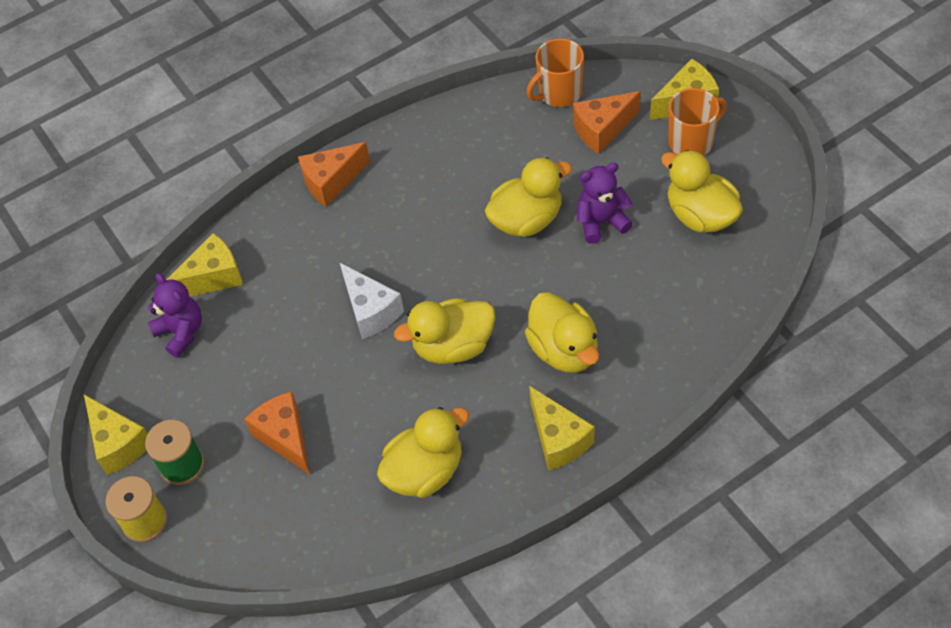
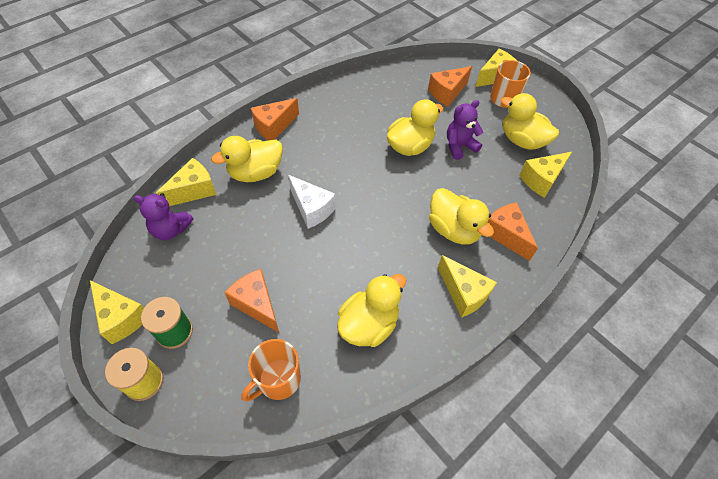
camera: 15 degrees left, 0 degrees up
purple teddy bear [148,273,202,358] -> purple teddy bear turned 150 degrees clockwise [134,193,193,240]
yellow duck [394,298,495,364] -> yellow duck moved to [211,136,283,182]
orange mug [526,38,584,107] -> orange mug moved to [242,339,301,402]
none -> orange cheese [488,202,538,261]
none -> yellow cheese [519,152,572,198]

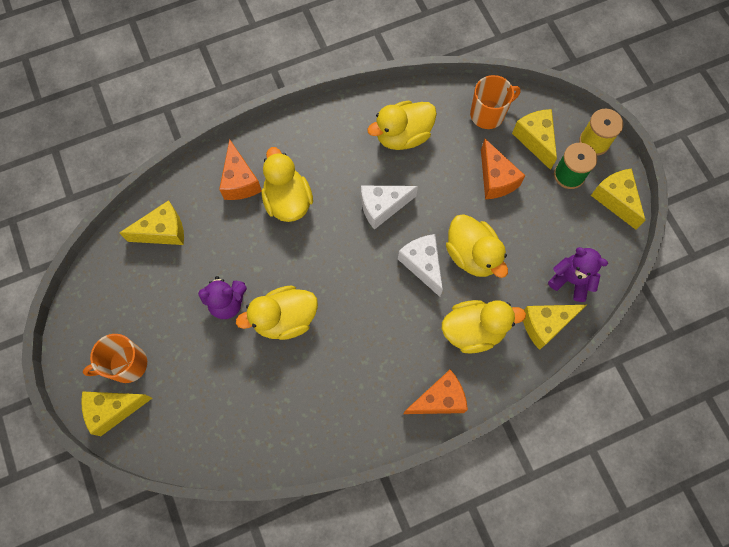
camera: 160 degrees left, 15 degrees up
orange cheese [428,66,472,106] -> none
yellow cheese [438,255,497,318] -> yellow cheese moved to [512,109,557,170]
yellow duck [501,93,559,150] -> yellow duck moved to [446,214,508,278]
none -> white cheese [361,186,418,230]

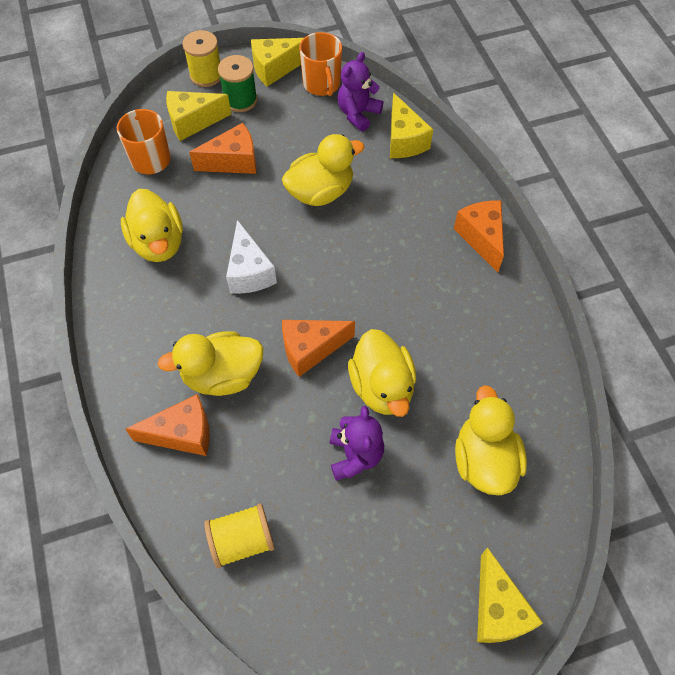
camera: 85 degrees left, 10 degrees down
orange mug [83,334,147,383] -> orange mug moved to [299,32,342,96]
yellow cheese [119,200,184,245] -> yellow spool [204,503,275,568]
white cheese [398,234,443,297] -> none
yellow duck [442,300,526,354] -> yellow duck moved to [455,385,527,495]
none -> orange cheese [282,320,355,377]

